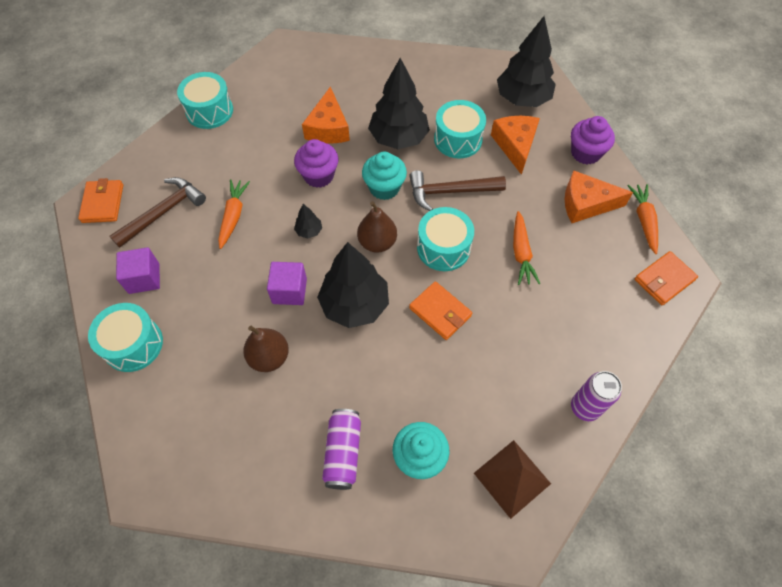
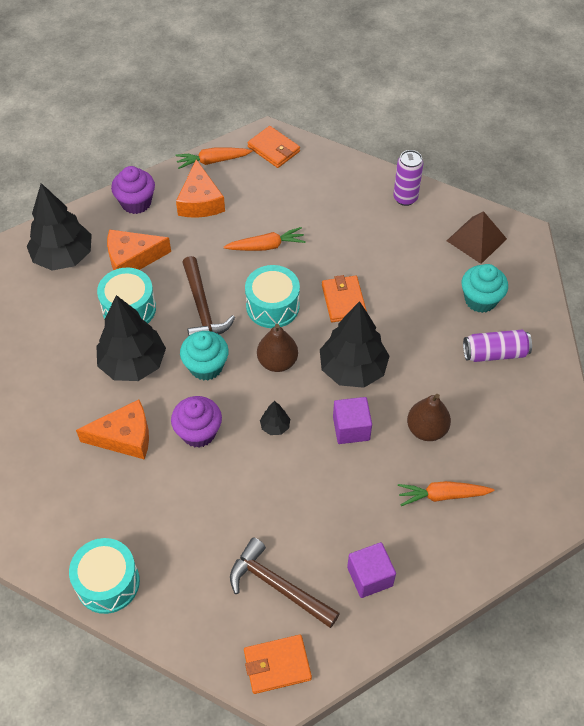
camera: 100 degrees left, 5 degrees down
turquoise drum [88,303,163,372] -> none
orange carrot [218,179,250,249] -> orange carrot moved to [398,481,494,506]
orange wallet [409,281,472,340] -> orange wallet turned 45 degrees counterclockwise [322,275,367,322]

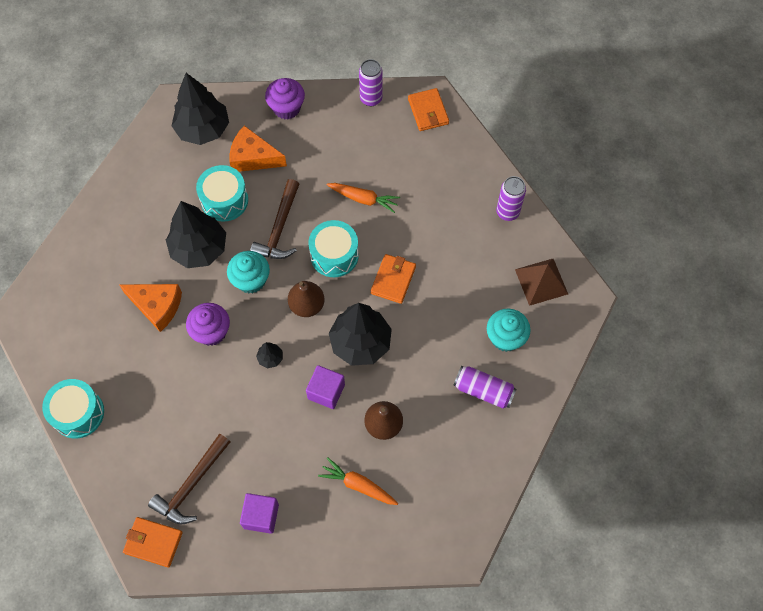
camera: 30 degrees right, 10 degrees up
orange carrot [175,148,253,169] -> purple can [359,59,383,106]
orange cheese [176,159,225,218] -> none
brown hammer [230,537,340,628] -> brown hammer turned 120 degrees counterclockwise [148,434,230,524]

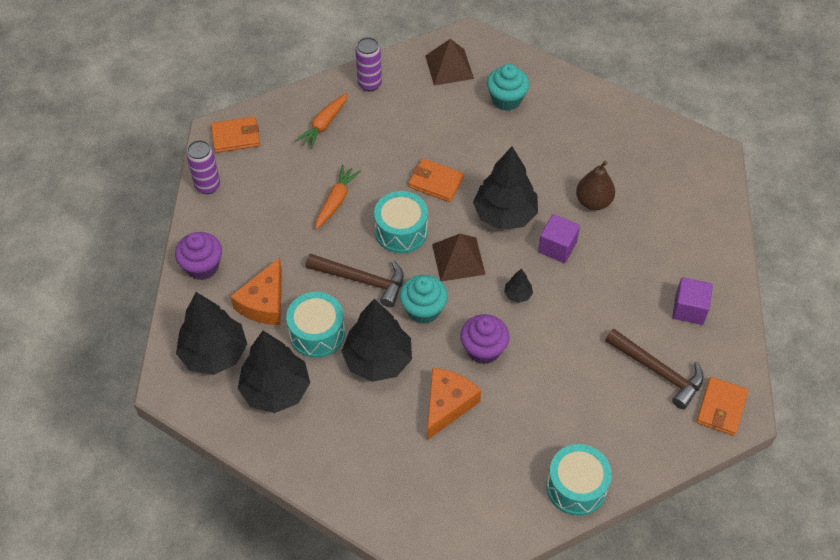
camera: 85 degrees left, 10 degrees down
brown pear [288,281,325,317] -> brown pyramid [432,234,486,281]
orange carrot [318,457,398,505] -> orange carrot moved to [295,93,348,149]
purple can [453,366,517,408] -> none
none -> black tree [238,331,310,413]

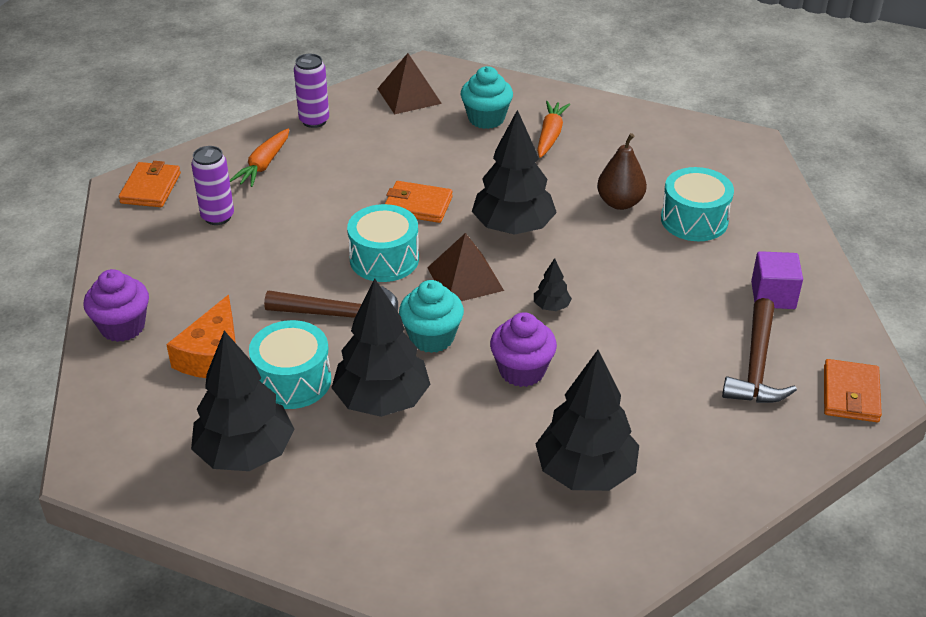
camera: 10 degrees left, 15 degrees down
black tree [176,292,247,375] -> black tree moved to [536,350,639,491]
purple can [186,140,220,194] -> purple can moved to [191,146,234,225]
orange wallet [211,117,260,153] -> orange wallet turned 60 degrees counterclockwise [119,161,181,207]
orange carrot [315,165,361,230] -> orange carrot moved to [537,101,570,158]
orange cheese [427,368,481,440] -> none
purple cube [538,214,580,263] -> none
turquoise drum [546,444,612,516] -> turquoise drum moved to [661,167,734,241]
brown hammer [605,329,704,409] -> brown hammer turned 75 degrees clockwise [722,298,797,403]

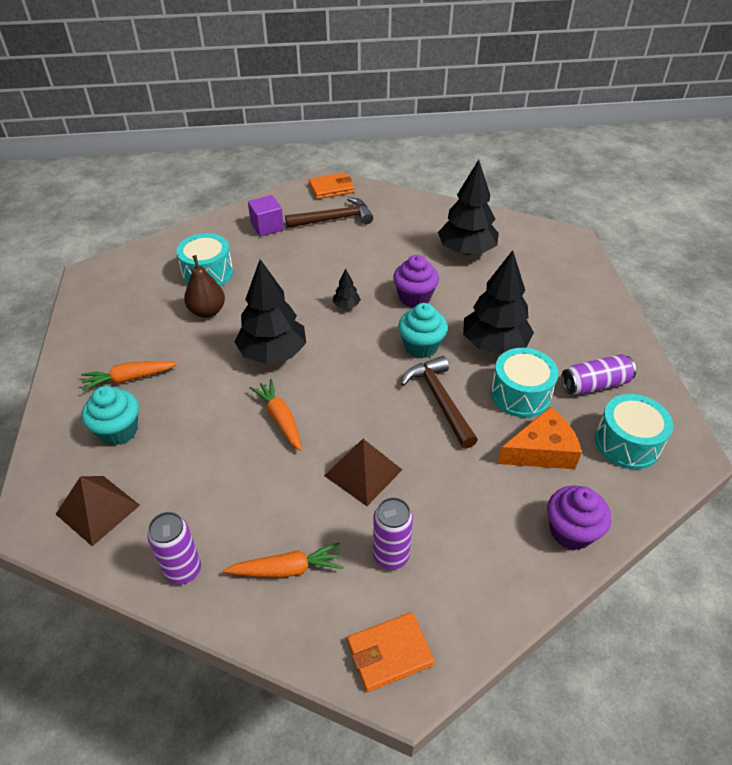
camera: 120 degrees left, 5 degrees up
black tree [191,331,294,471] -> purple can [561,354,636,395]
turquoise drum [347,204,419,282] -> turquoise drum moved to [595,394,673,469]
orange wallet [385,181,453,223] -> orange carrot [250,379,301,451]
brown pyramid [427,233,504,301] -> brown pyramid moved to [324,439,402,506]

